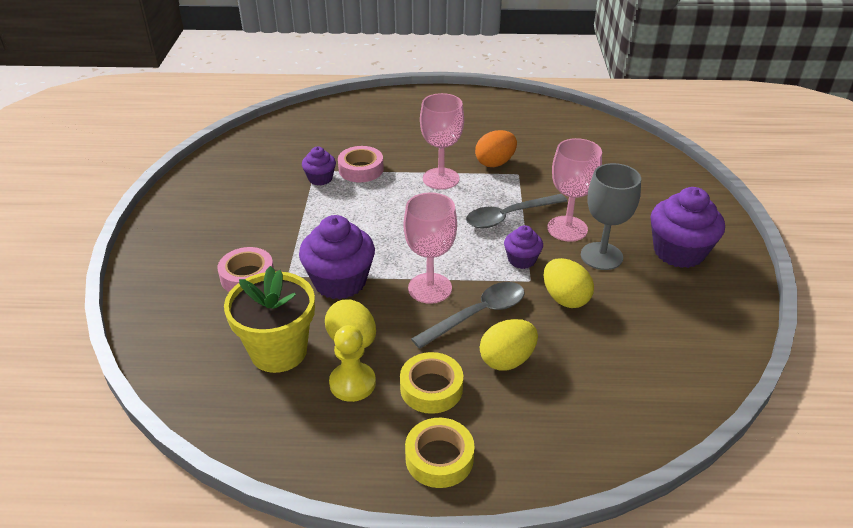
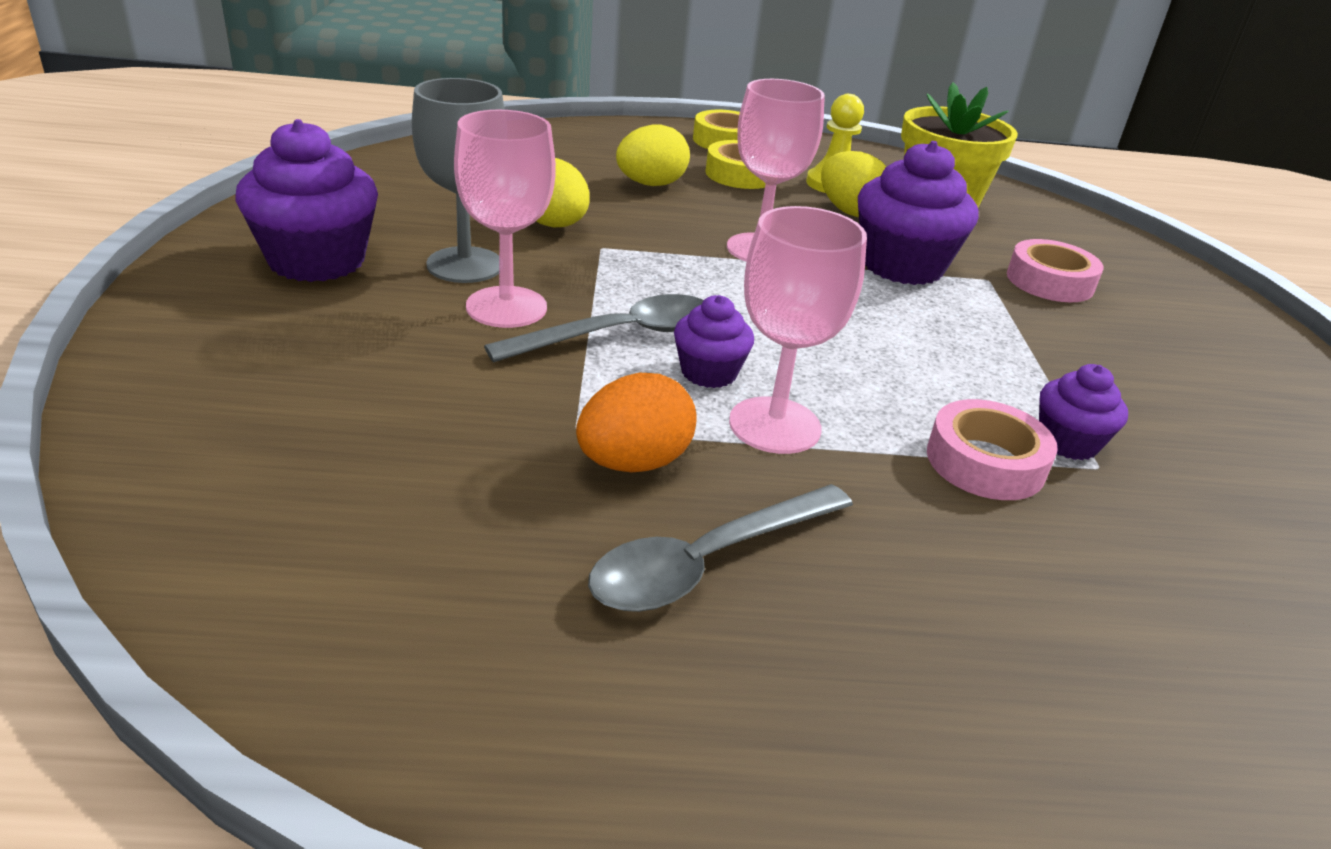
camera: 175 degrees right, 5 degrees down
grey spoon [411,282,525,349] -> grey spoon moved to [588,484,853,612]
purple cupcake [504,225,543,269] -> purple cupcake moved to [674,295,754,388]

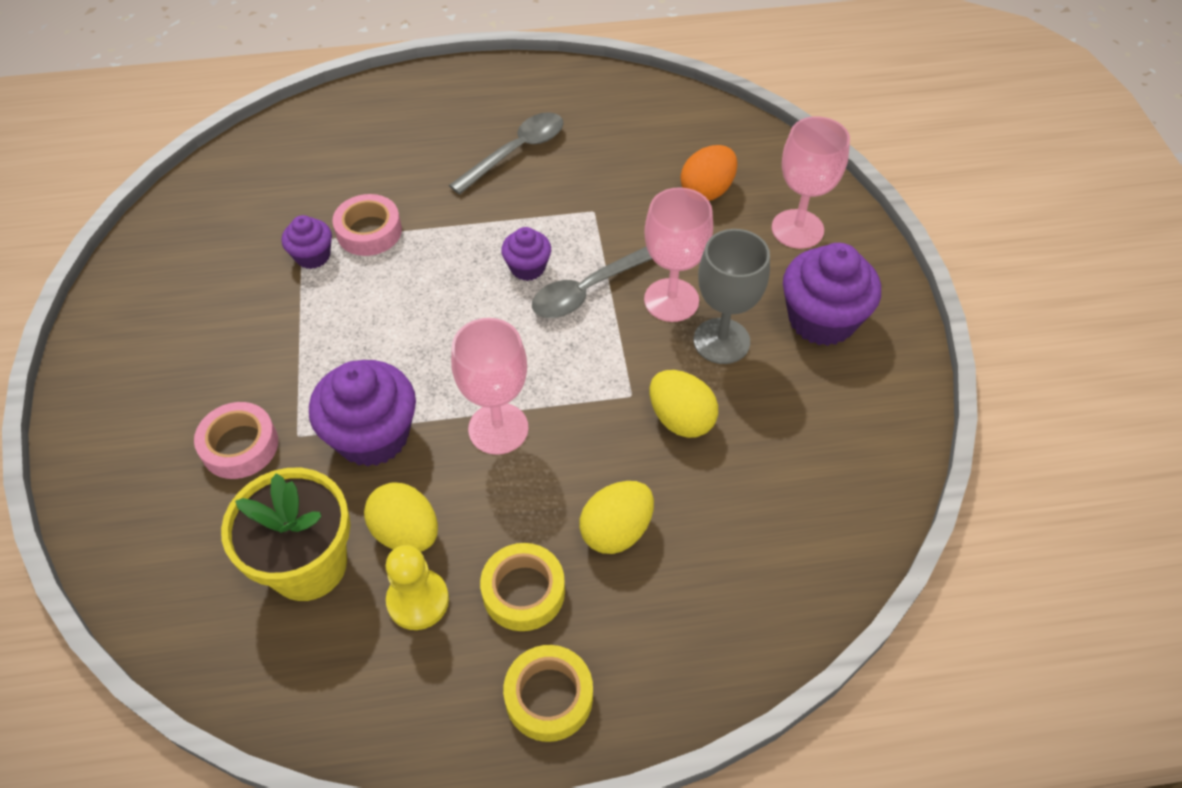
camera: 175 degrees right, 20 degrees up
orange egg [576,373,696,473] -> orange egg moved to [681,145,737,201]
pink goblet [729,206,867,454] -> pink goblet moved to [772,116,850,249]

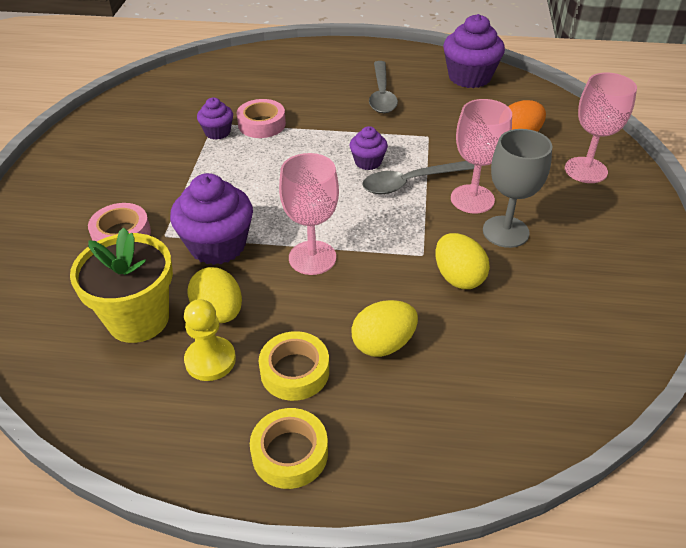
camera: 15 degrees right, 10 degrees down
grey spoon [449,112,563,195] -> grey spoon turned 120 degrees clockwise [369,61,398,113]
purple cupcake [783,243,881,346] -> purple cupcake moved to [443,14,505,88]

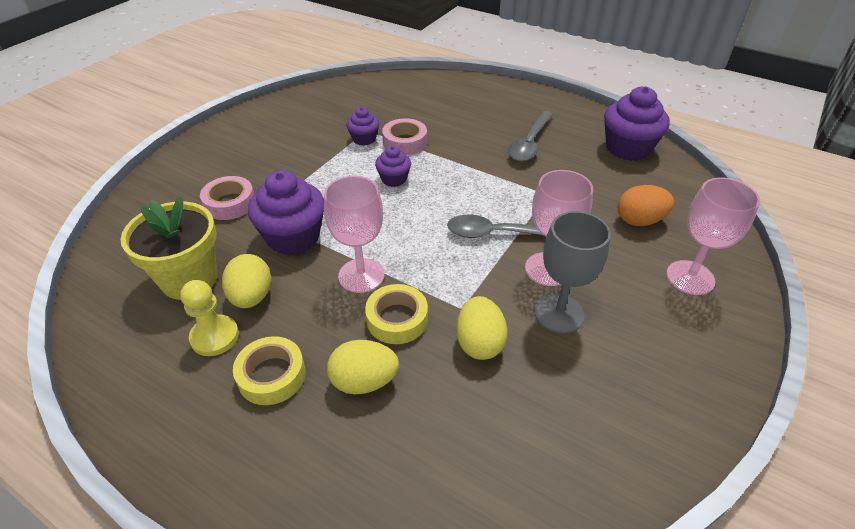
camera: 25 degrees right, 0 degrees up
yellow tape [250,408,328,489] -> yellow tape moved to [365,284,428,344]
purple cupcake [350,126,388,170] -> purple cupcake moved to [375,146,411,187]

